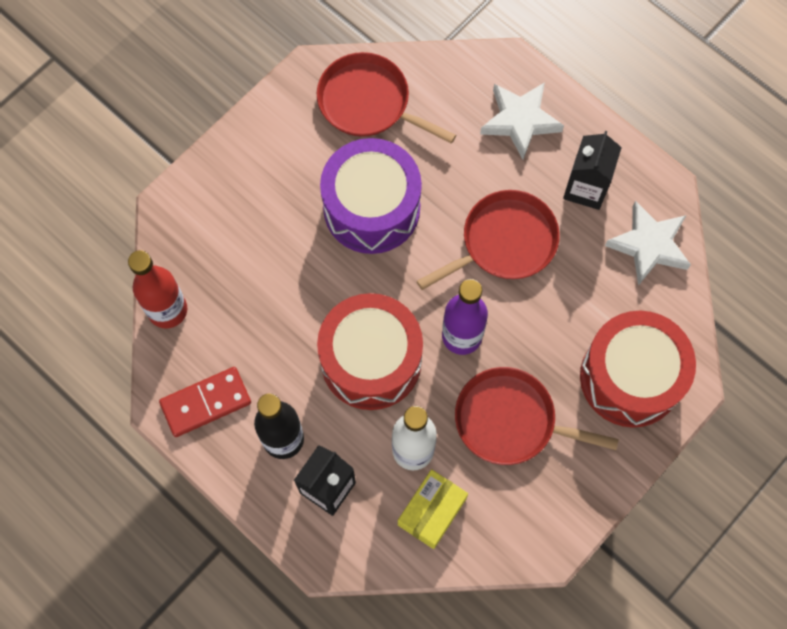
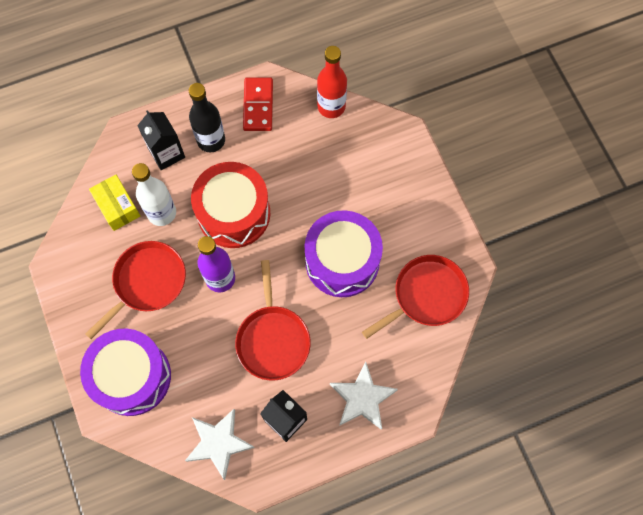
camera: 115 degrees right, 0 degrees up
red drum [580,311,696,428] -> purple drum [80,329,171,416]

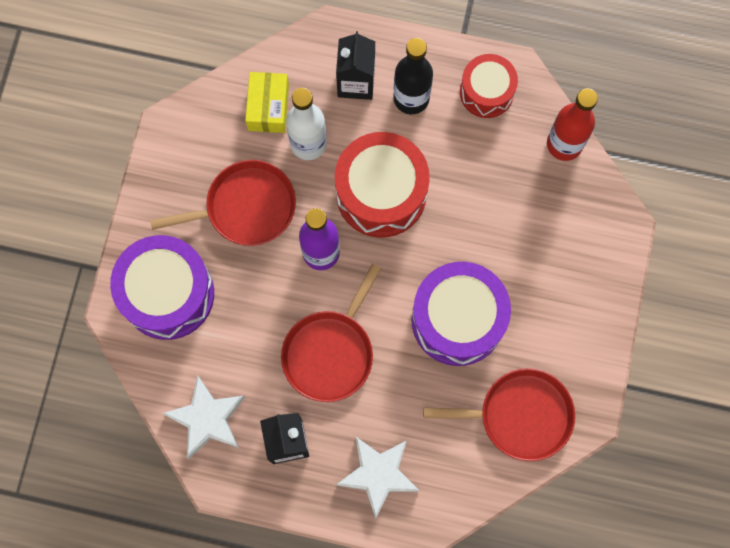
camera: 35 degrees right, 5 degrees up
red domino [243,78,273,131] -> red drum [460,54,518,118]

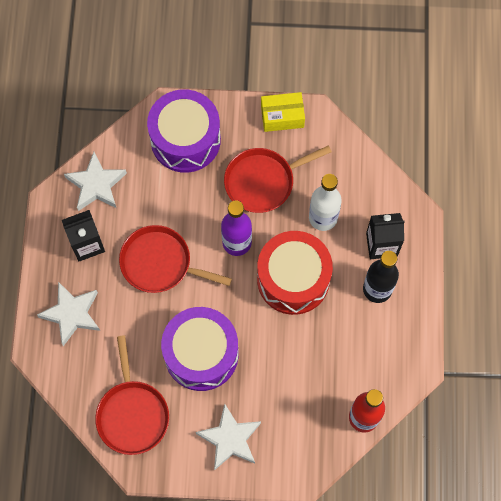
camera: 80 degrees right, 5 degrees down
red pan [150,160,296,246] -> red pan turned 90 degrees clockwise [224,145,332,213]
yellow box [245,72,289,133] -> yellow box moved to [261,92,305,132]
red drum [460,54,518,118] -> none
none -> white star [196,404,261,470]

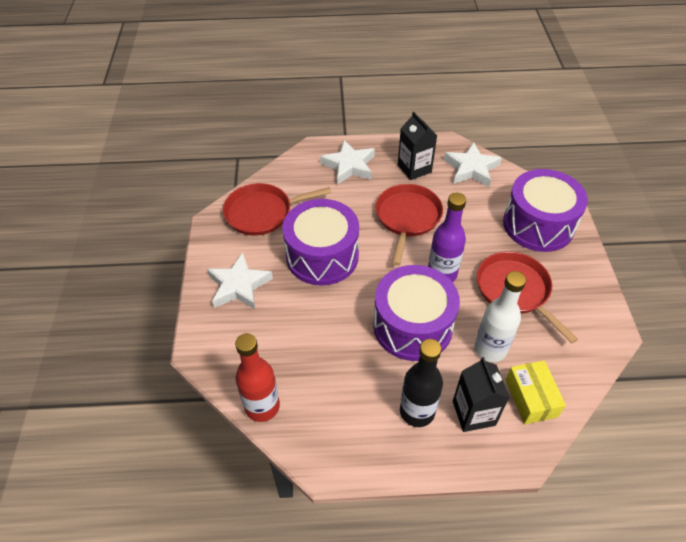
camera: 85 degrees right, 20 degrees down
red drum [257,231,333,315] -> purple drum [373,265,460,361]
yellow box [261,92,305,132] -> yellow box moved to [506,360,566,425]

